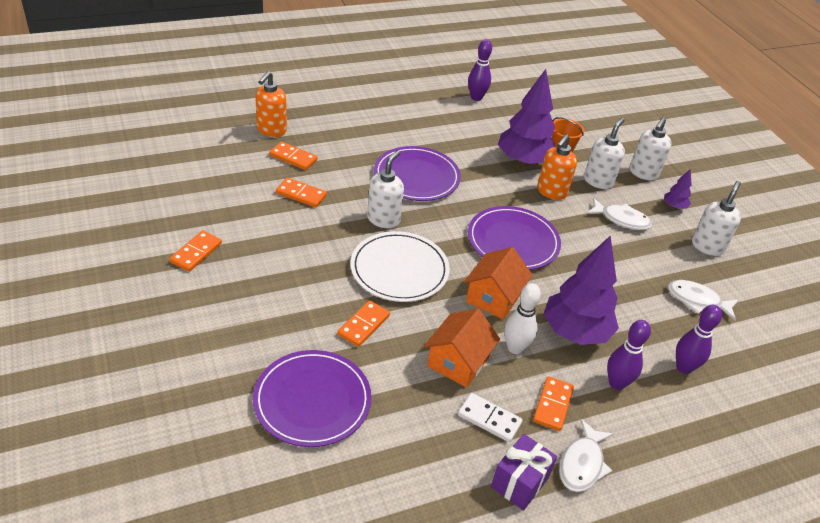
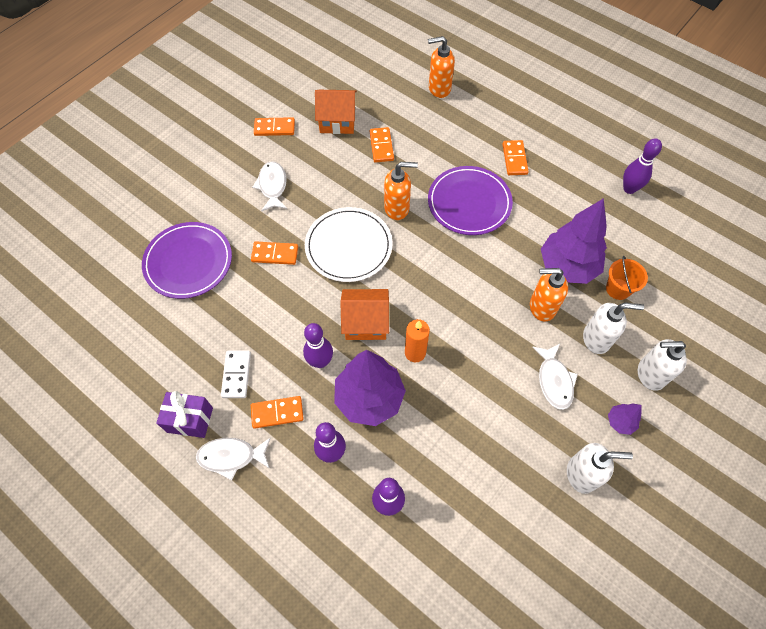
camera: 65 degrees right, 20 degrees up
orange domino [269,141,317,170] -> orange domino moved to [503,140,529,175]
white soap dispenser [367,150,404,228] -> orange soap dispenser [384,162,418,220]
orange house [424,309,500,388] -> orange house moved to [315,90,357,134]
purple plate [468,206,561,270] -> none
white bowling pin [504,283,541,354] -> purple bowling pin [303,323,333,368]
white fish [668,280,739,320] -> white fish moved to [252,161,287,211]
none -> orange candle [405,319,430,362]

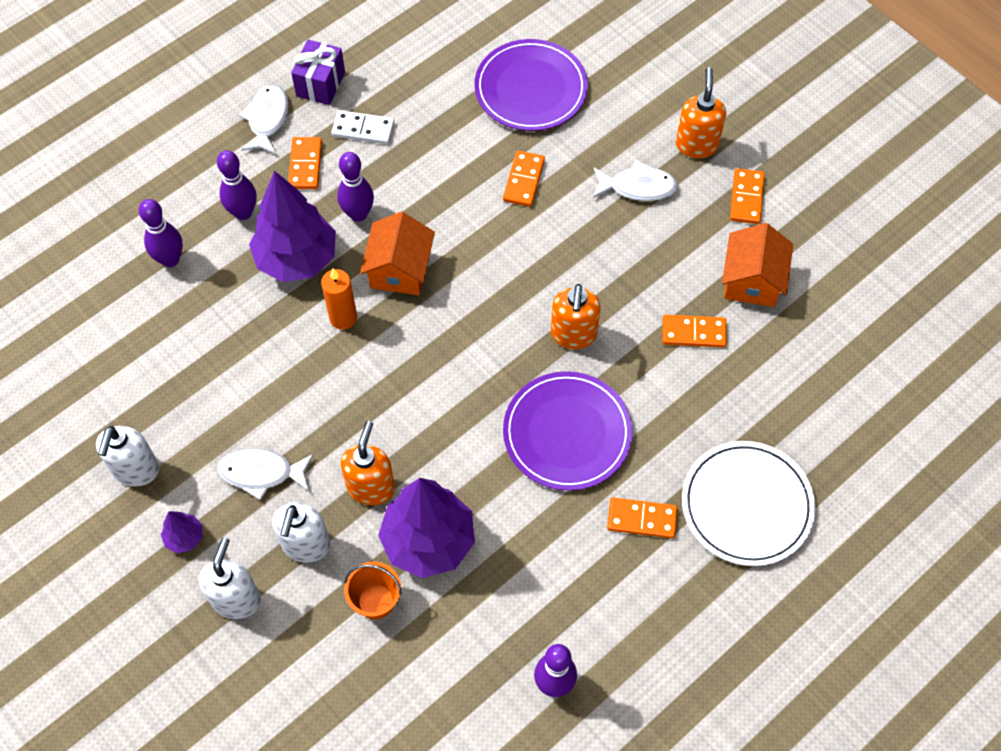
camera: 100 degrees right, 0 degrees up
white plate [305,207,393,282] -> white plate moved to [682,441,815,566]
orange soap dispenser [428,36,455,98] -> orange soap dispenser moved to [676,67,726,158]

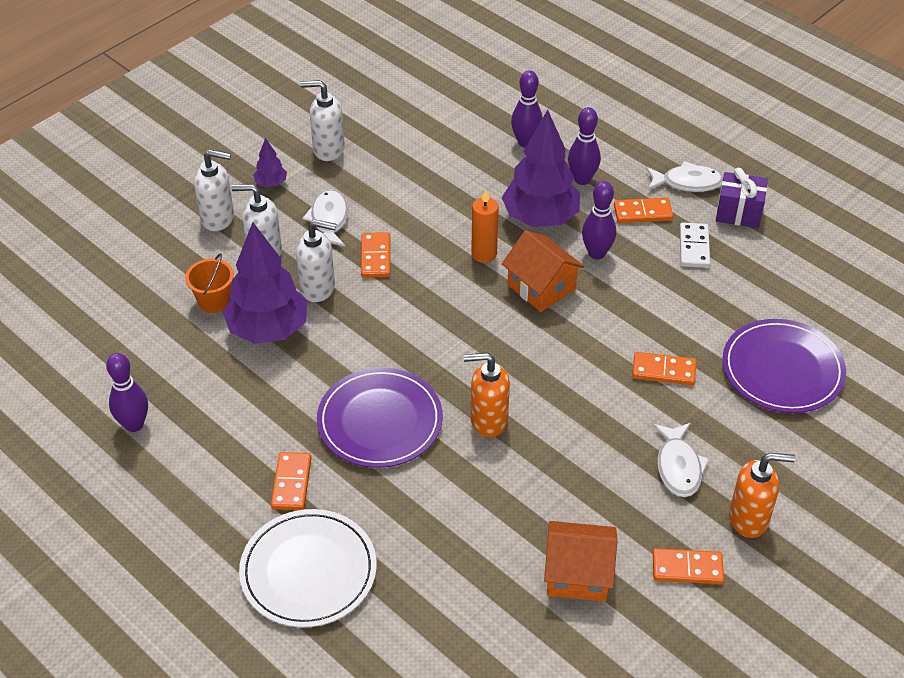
camera: 85 degrees right, 15 degrees down
orange soap dispenser [341,421,395,505] -> white soap dispenser [296,219,336,302]
orange house [360,212,435,295] -> orange house turned 45 degrees clockwise [502,230,585,312]
orange domino [662,315,727,348] -> orange domino moved to [361,232,390,278]

